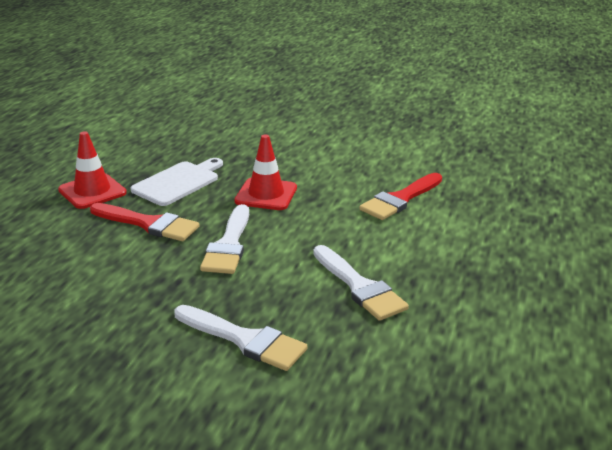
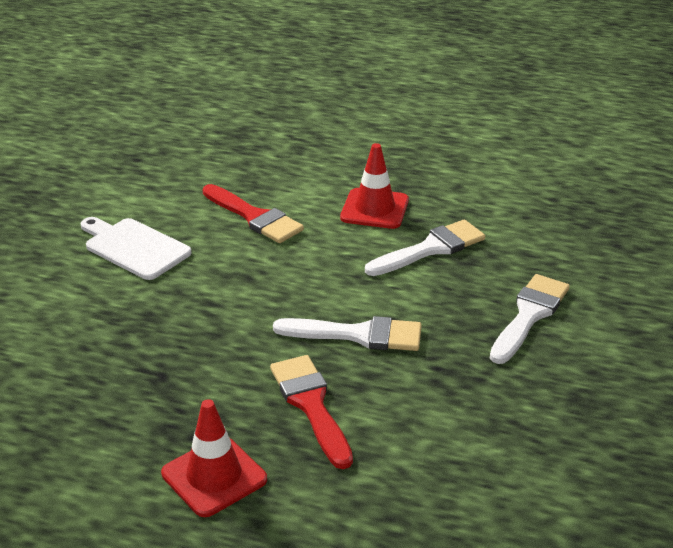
camera: 90 degrees left, 5 degrees up
red brush [90,203,200,241] -> red brush turned 45 degrees counterclockwise [270,355,353,469]
white cutting board [131,158,223,206] -> white cutting board moved to [80,217,192,280]
red traffic cone [234,134,297,210] -> red traffic cone moved to [340,143,409,229]

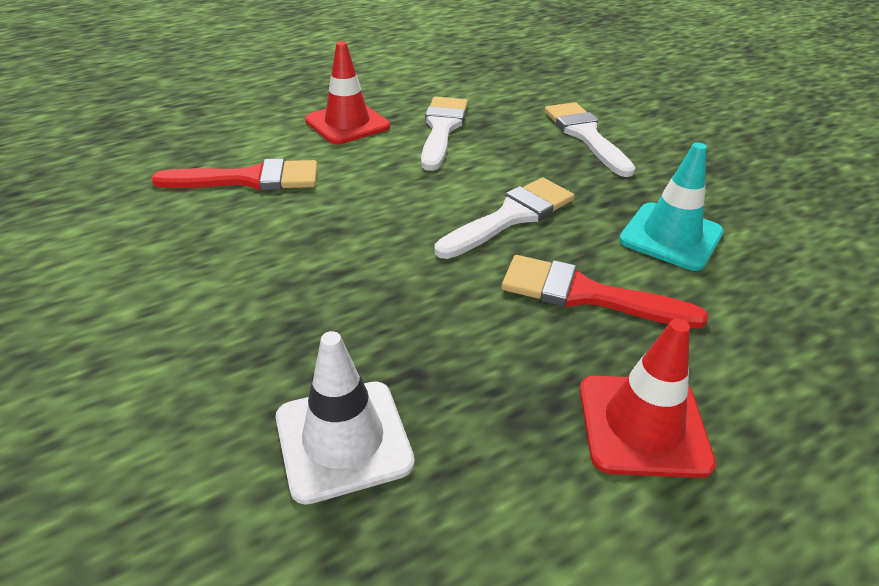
camera: 50 degrees left, 5 degrees up
white cutting board [80,217,192,280] -> none
none -> white traffic cone [276,331,415,505]
none -> turquoise traffic cone [619,142,724,271]

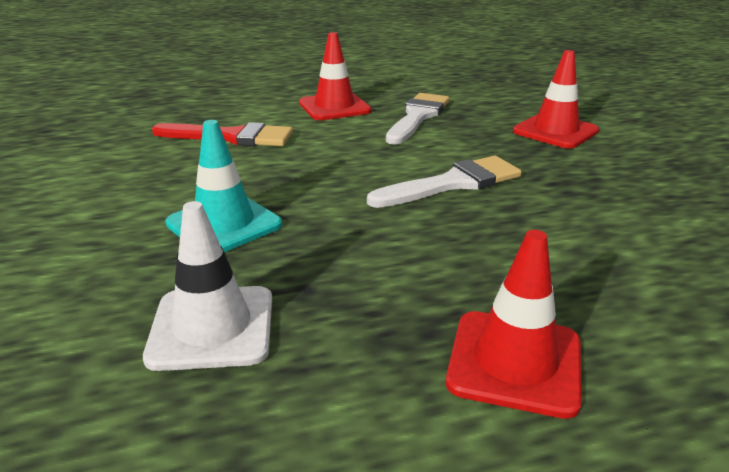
camera: 15 degrees right, 10 degrees down
red brush [502,255,708,329] -> none
white brush [545,102,635,177] -> red traffic cone [513,50,599,149]
turquoise traffic cone [619,142,724,271] -> turquoise traffic cone moved to [165,120,282,252]

